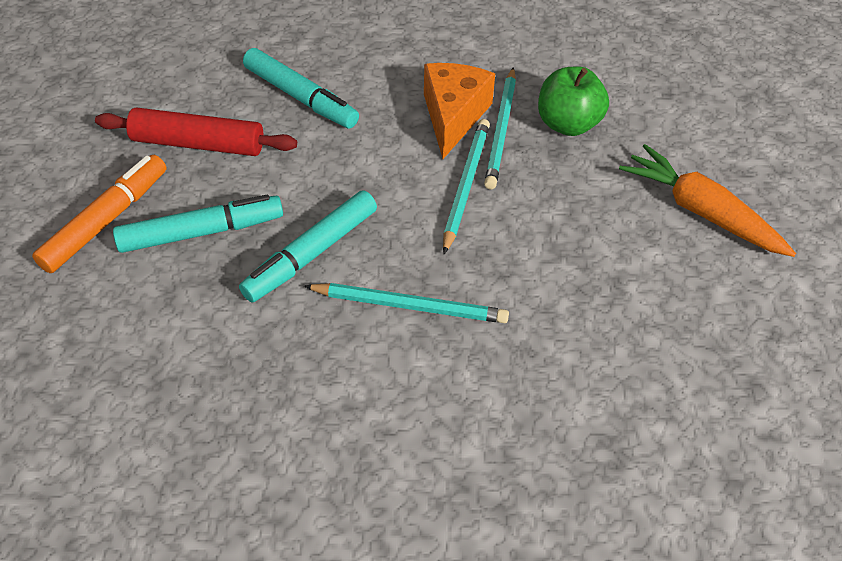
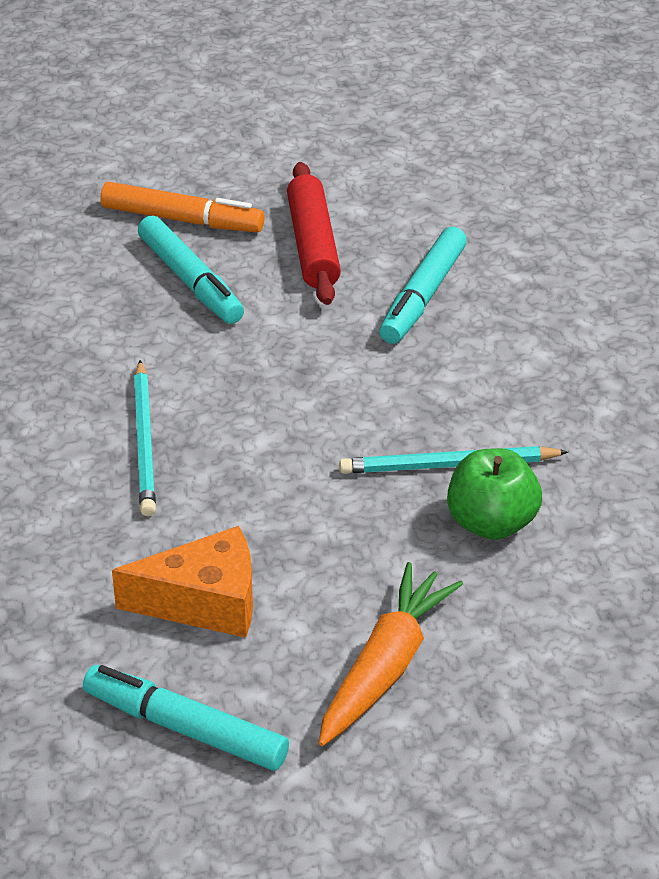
camera: 75 degrees right, 10 degrees down
turquoise marker [239,190,377,303] -> turquoise marker moved to [83,665,289,771]
orange cheese [424,63,495,159] -> orange cheese moved to [112,526,253,638]
turquoise pencil [443,119,490,254] -> none

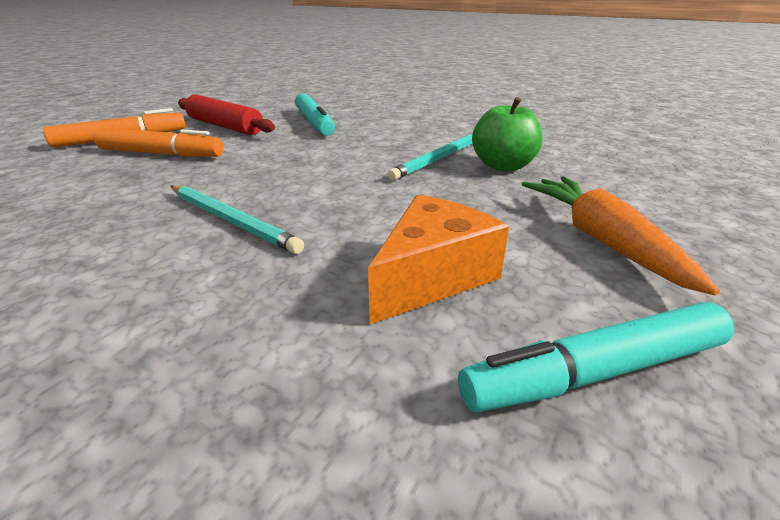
camera: 45 degrees left, 10 degrees down
turquoise marker [138,215,244,324] -> orange marker [94,128,224,157]

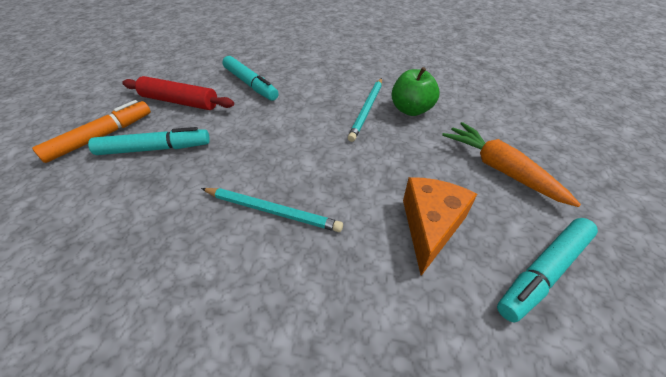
camera: 20 degrees left, 15 degrees up
orange marker [94,128,224,157] -> turquoise marker [88,127,210,155]

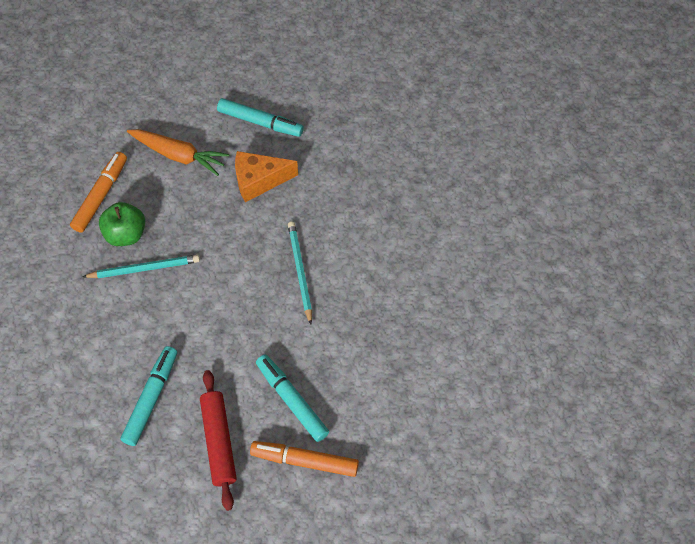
camera: 120 degrees left, 15 degrees up
orange carrot [442,122,581,207] -> orange carrot turned 90 degrees counterclockwise [127,129,229,176]
none -> orange marker [70,152,127,233]

